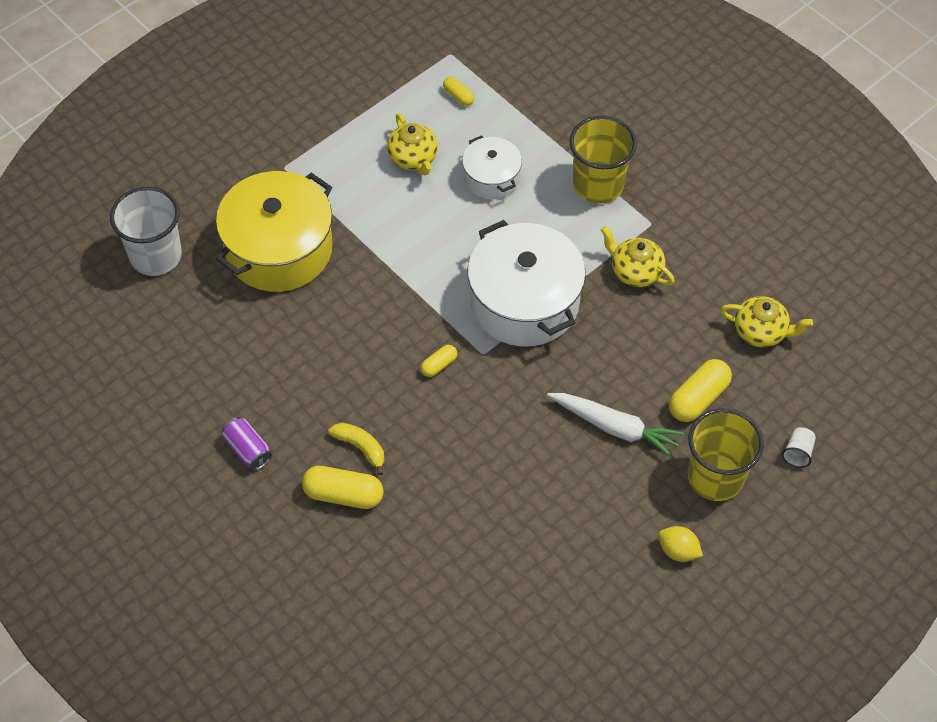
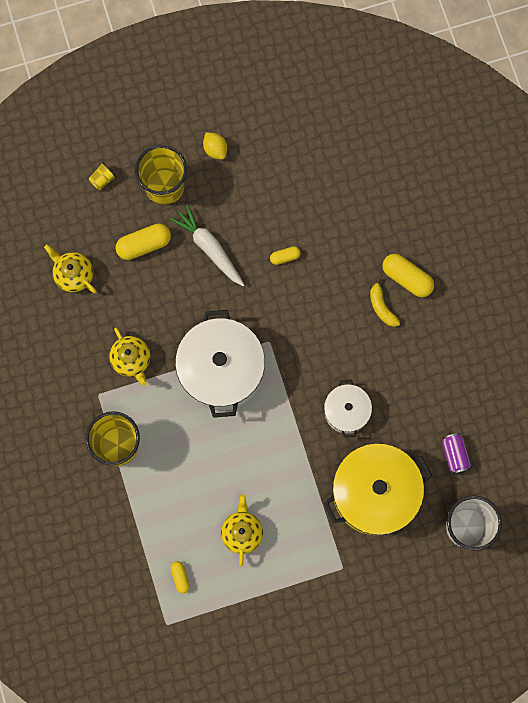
camera: 155 degrees left, 20 degrees up
purple can [222,417,272,470] -> purple can moved to [442,433,471,474]
yellow capsule [421,345,457,377] -> yellow capsule moved to [270,246,301,265]
white pot [462,135,522,199] -> white pot moved to [324,380,372,438]
white cup [782,427,816,468] -> yellow cup [89,162,117,190]

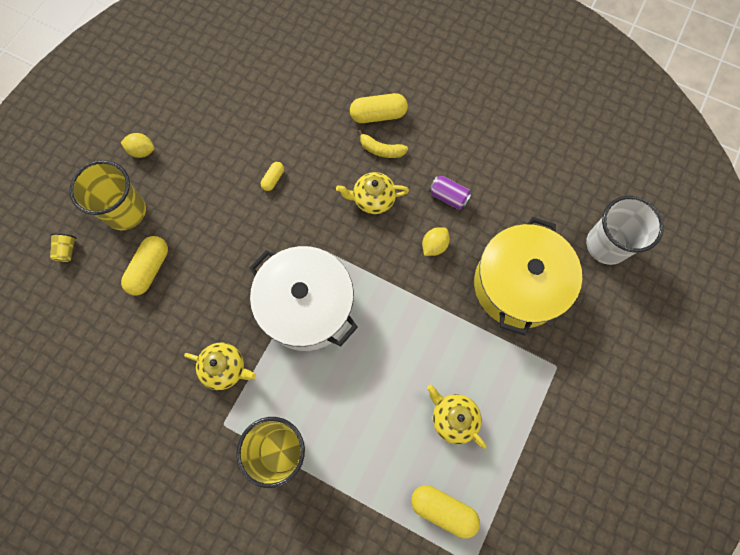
camera: 45 degrees left, 5 degrees down
yellow teapot [44,244,97,293] -> yellow teapot moved to [336,172,409,214]
white carrot [170,205,245,287] -> none
yellow capsule [170,561,190,594] -> yellow capsule [411,485,480,538], size x1.83
white pot [324,380,372,438] -> yellow lemon [422,227,450,256]
purple can [442,433,471,474] -> purple can moved to [429,175,472,210]

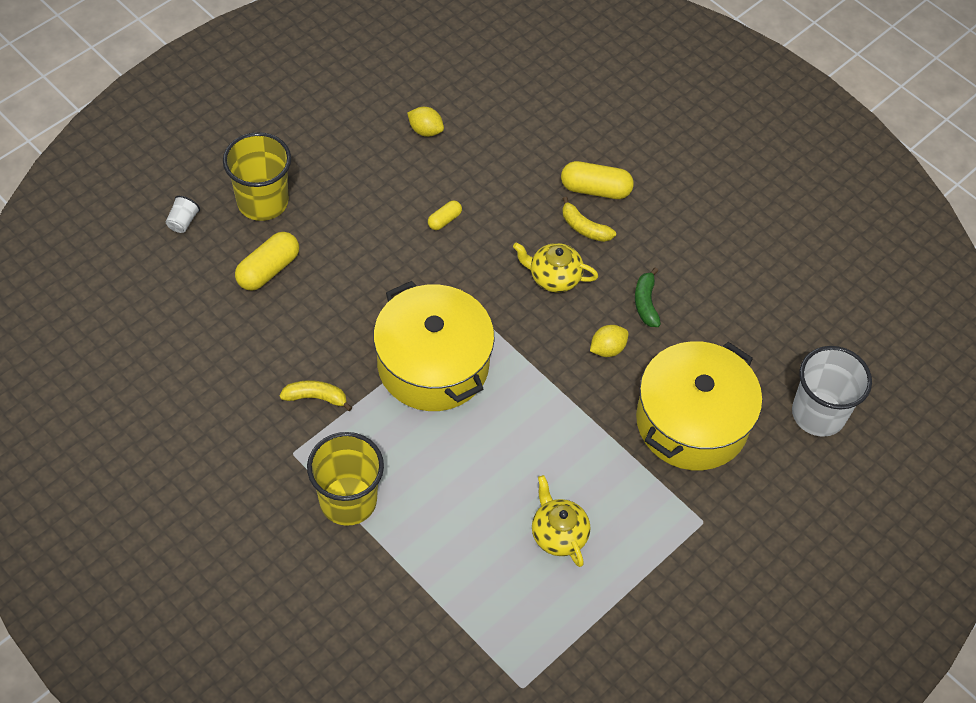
camera: 15 degrees right, 15 degrees down
yellow cup [50,233,76,262] -> white cup [165,196,200,233]
yellow lemon [121,133,155,158] -> yellow lemon moved to [407,107,444,137]
yellow teapot [184,343,256,390] -> yellow banana [280,380,352,411]
white pot [250,246,358,351] -> yellow pot [373,281,495,411]
yellow capsule [411,485,480,538] -> none
purple can [429,175,472,210] -> green banana [635,267,661,327]

